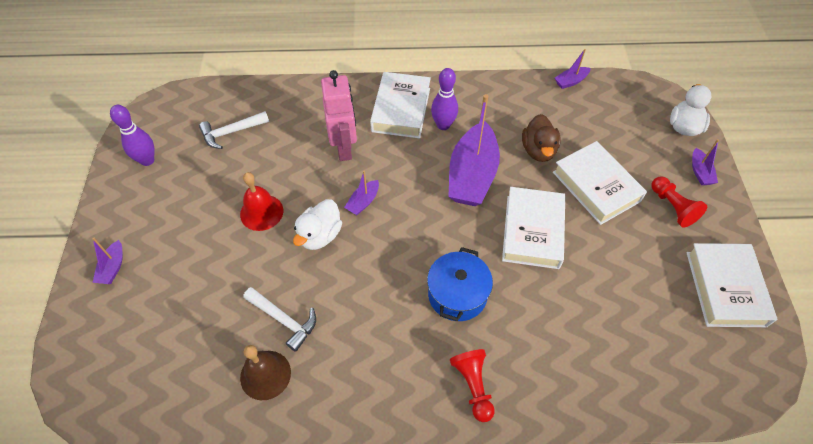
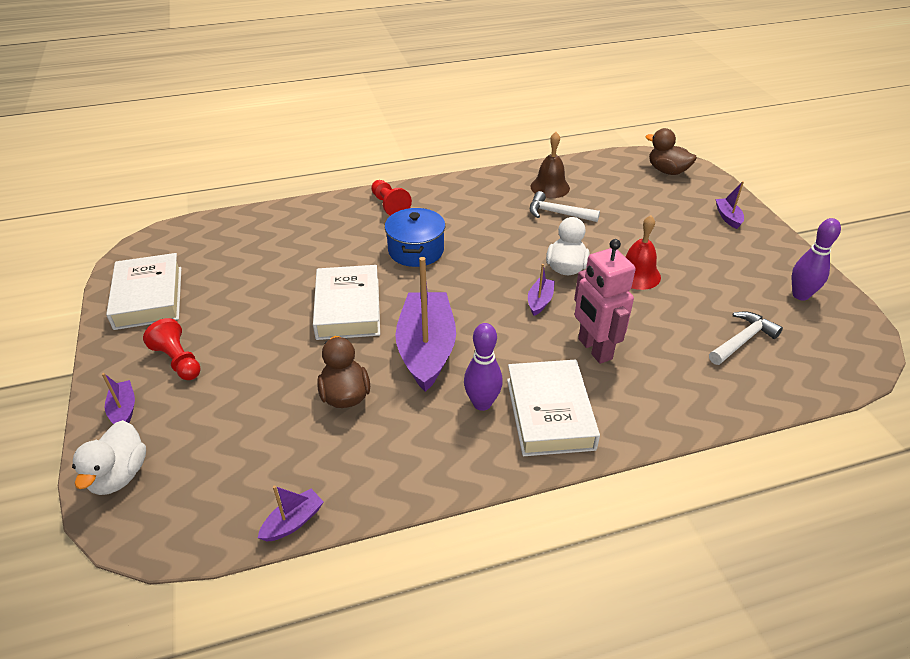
camera: 165 degrees right, 15 degrees down
white book [553,141,647,225] -> none
none -> brown duck [646,128,697,175]

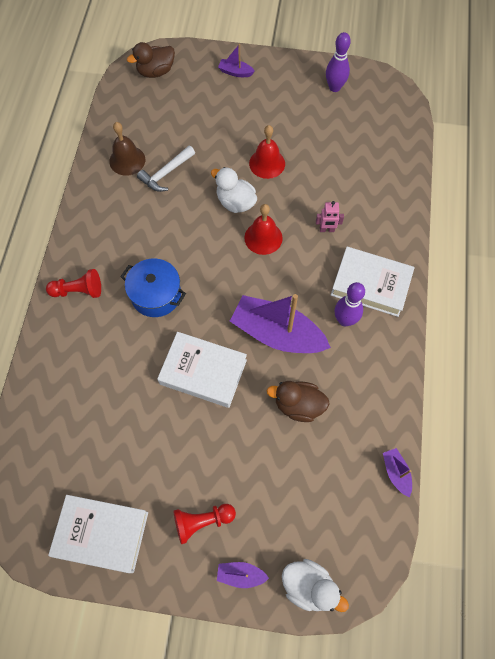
camera: 65 degrees left, 25 degrees up
purple boat [528,264,555,316] -> red bell [244,204,283,255]
pink robot [574,239,636,364] -> pink robot [316,201,344,232], size x0.50
white hammer [709,311,783,365] -> none

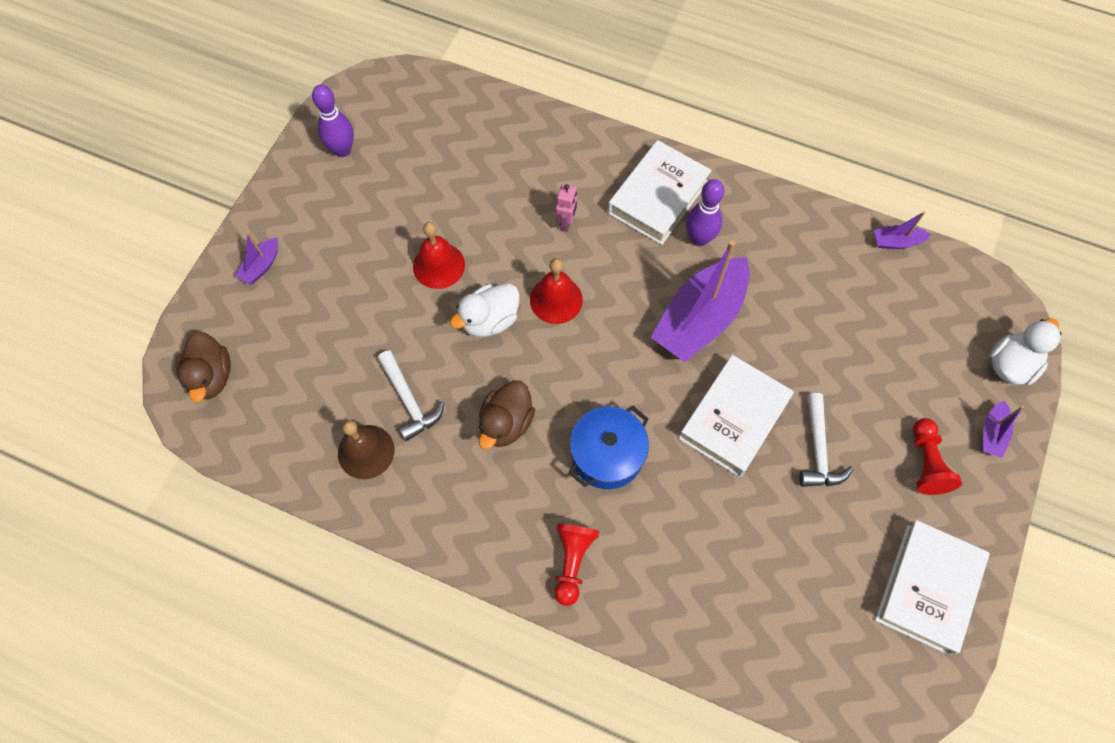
camera: 75 degrees left, 0 degrees up
brown duck [267,381,330,422] -> brown duck moved to [479,380,535,450]
none -> white hammer [799,393,853,487]

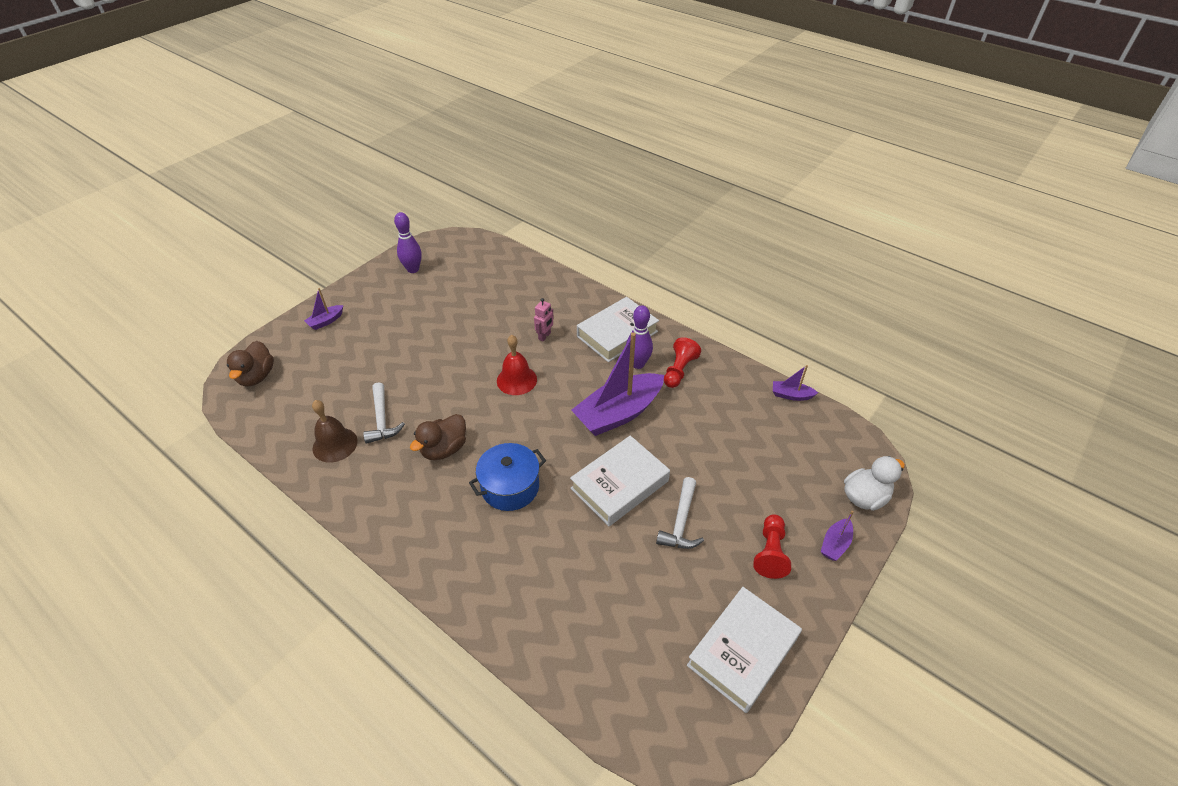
camera: 15 degrees right, 20 degrees down
red bell [413,222,465,289] -> none
white duck [450,283,520,337] -> none
red pawn [554,523,599,606] -> red pawn moved to [664,337,701,388]

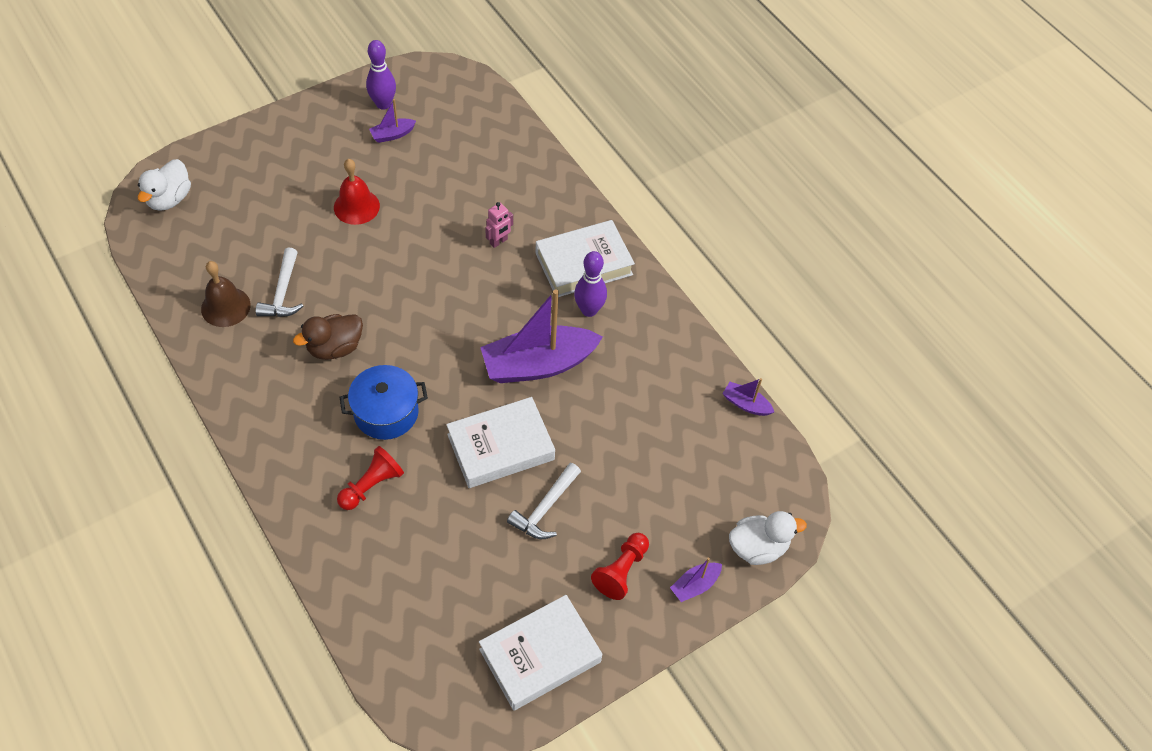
camera: 15 degrees right, 10 degrees up
brown duck [227,341,274,386] -> white duck [138,159,191,211]
purple boat [304,288,343,330] -> purple boat moved to [369,99,416,143]
red bell [497,335,537,395] -> red bell moved to [334,159,380,225]
red pawn [664,337,701,388] -> red pawn moved to [337,446,404,510]

